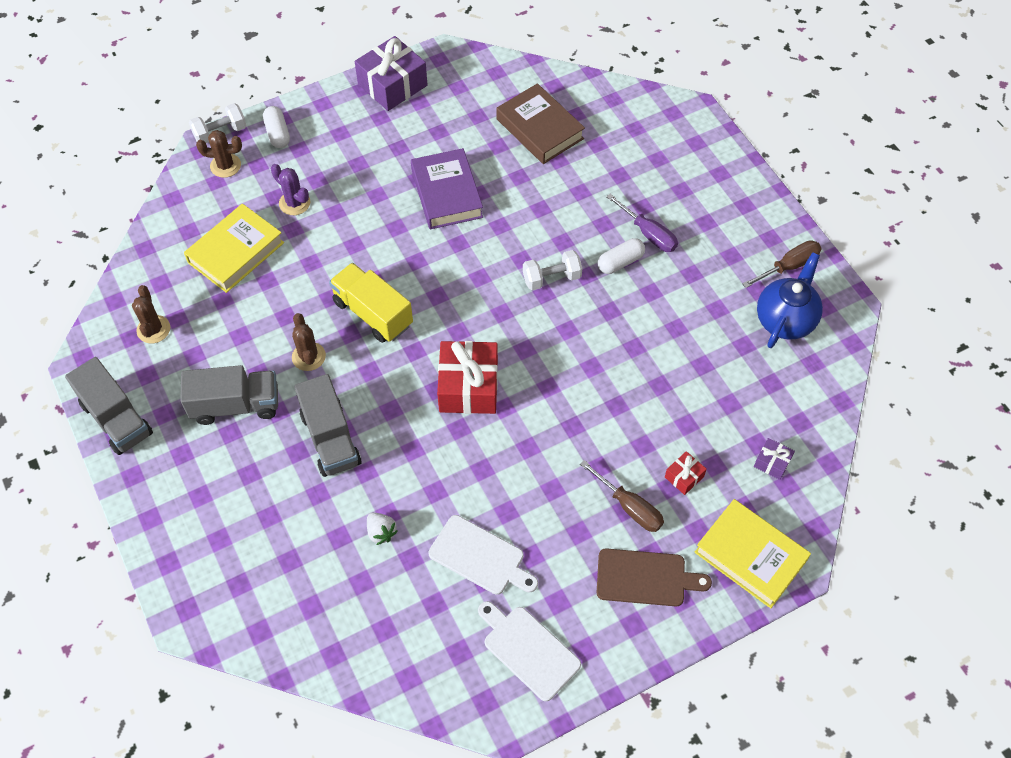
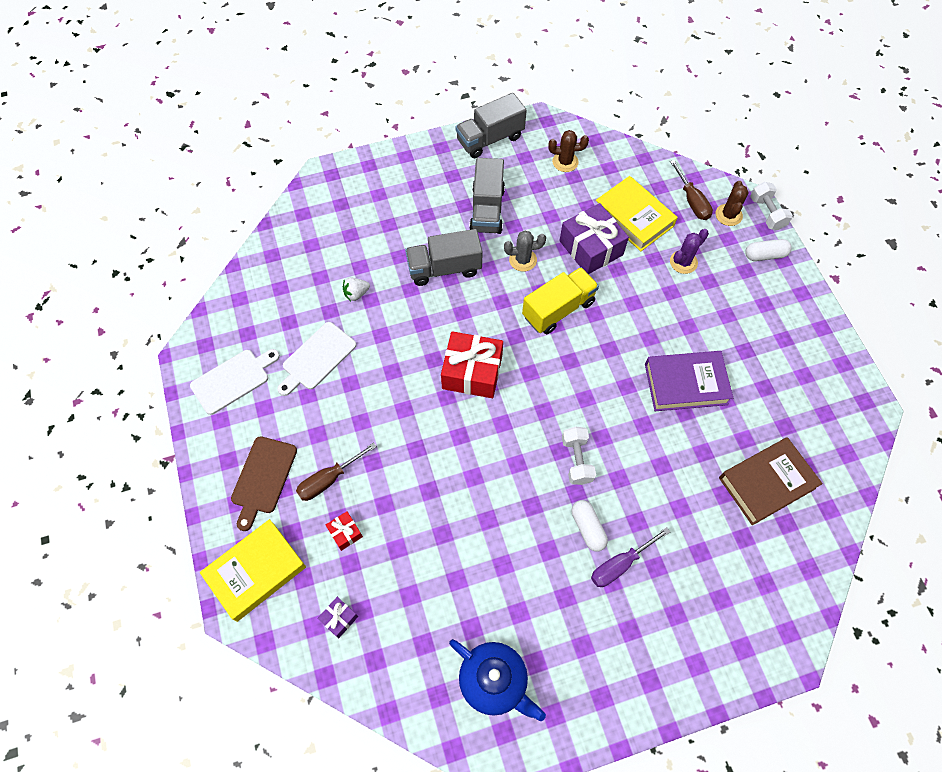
camera: 100 degrees right, 5 degrees up
brown cactus [292,313,326,371] -> grey cactus [504,231,546,272]
purple gift [355,36,427,111] -> purple gift moved to [559,203,629,274]
brown screwdriver [742,240,822,288] -> brown screwdriver moved to [670,160,713,220]

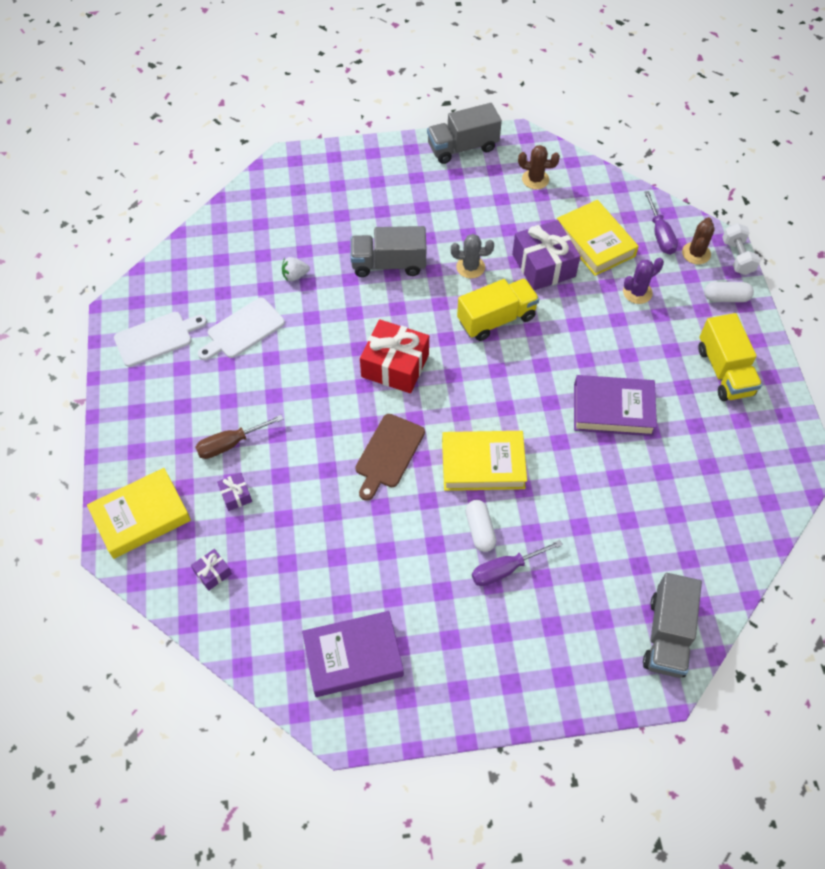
camera: 10 degrees right, 5 degrees down
brown cutting board [231,436,297,531] -> brown cutting board moved to [355,414,425,501]
red gift [326,511,363,551] -> purple gift [217,473,252,511]
blue teapot [449,639,546,721] -> purple book [302,611,404,697]
grey truck [469,158,505,234] -> grey truck moved to [643,573,702,678]
white dumbbell [562,426,596,485] -> yellow book [442,431,527,491]
brown screwdriver [670,160,713,220] -> purple screwdriver [644,191,678,255]
brown book [719,437,823,525] -> none
none -> yellow truck [698,313,762,401]

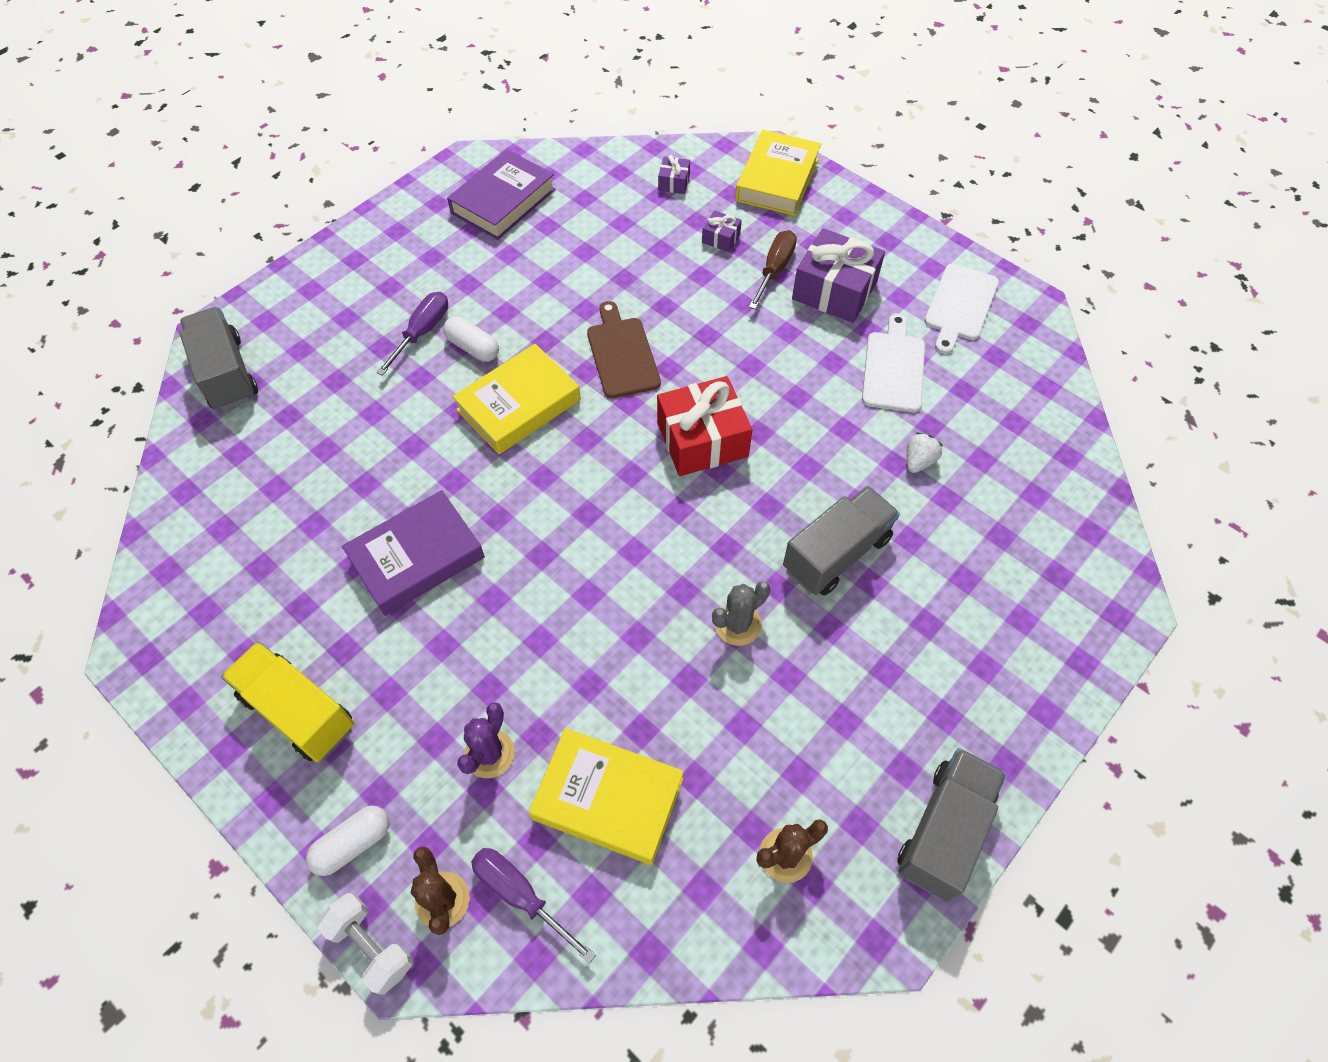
camera: 140 degrees right, 0 degrees up
yellow truck [457,278,539,341] -> none
purple gift [512,220,580,290] -> purple gift moved to [792,228,885,323]

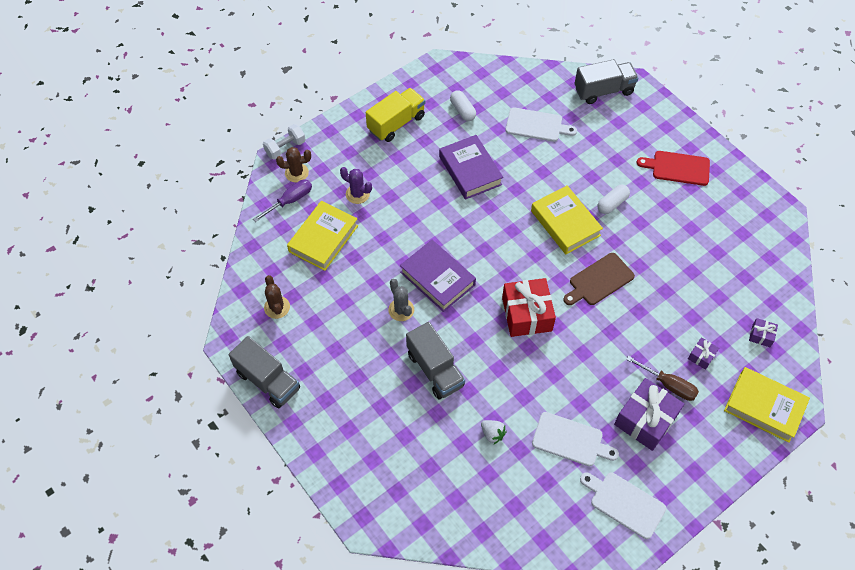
camera: 100 degrees right, 0 degrees up
white capsule [306,806,389,876] -> white capsule moved to [450,90,476,121]
purple screwdriver [376,292,448,376] -> none
purple book [447,149,556,240] -> purple book moved to [400,240,476,312]
brown cutting board [587,301,661,398] -> brown cutting board turned 150 degrees clockwise [563,253,635,305]
none -> white cutting board [506,107,577,142]
none -> red cutting board [637,151,710,186]

